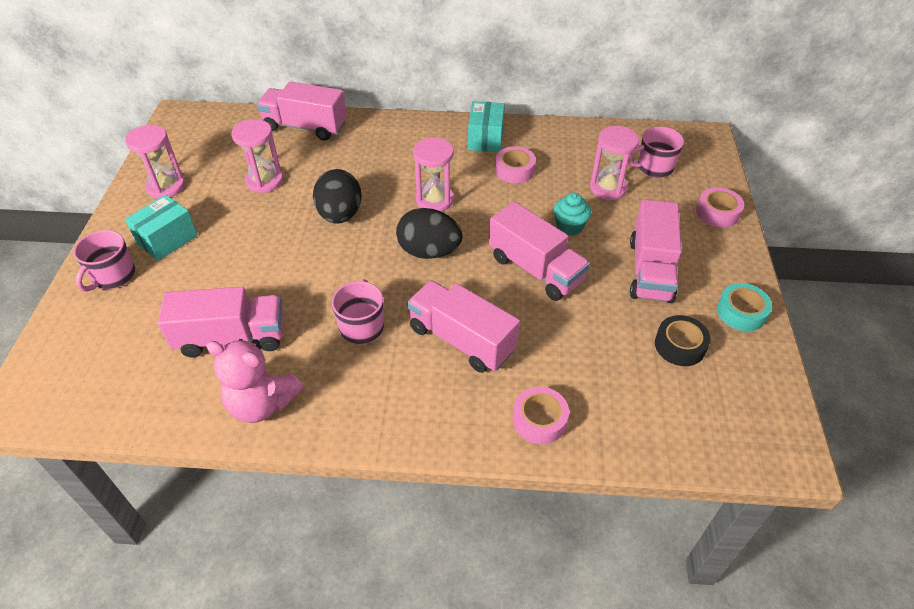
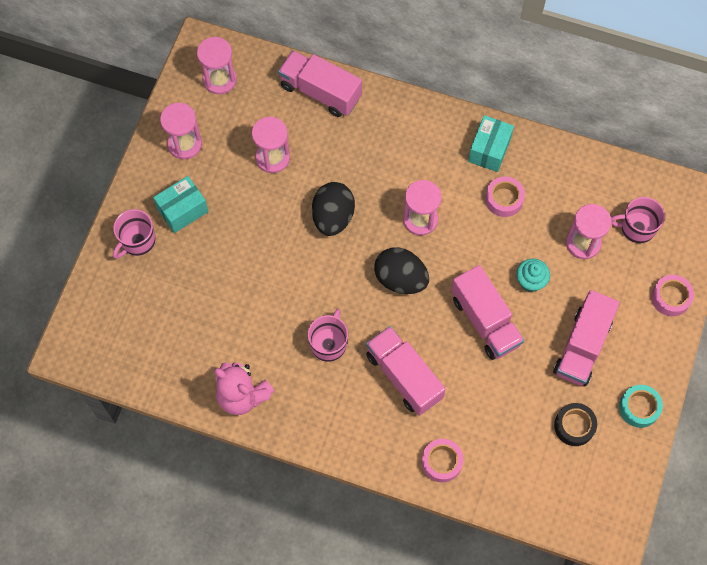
camera: 15 degrees right, 20 degrees up
pink truck [158,287,284,357] -> none
none -> pink hourglass [197,37,237,95]

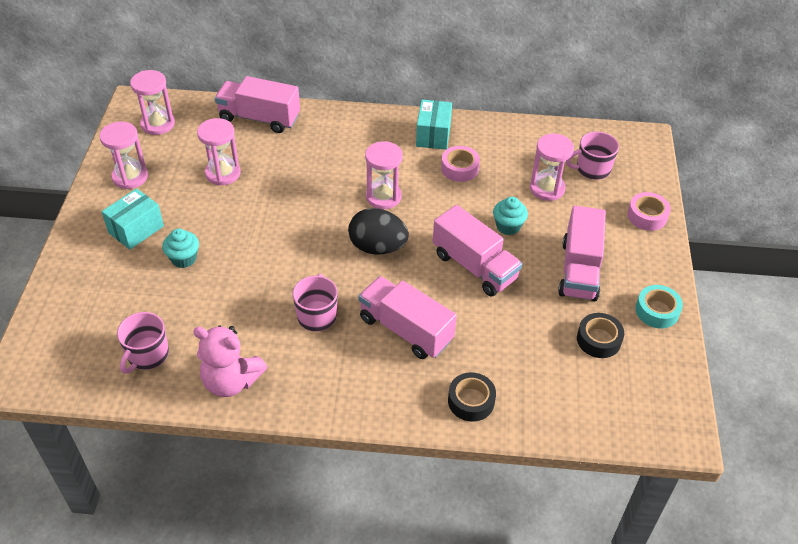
camera: 15 degrees left, 20 degrees down
pink mug [113,209,156,259] -> pink mug moved to [117,312,169,374]
black egg [312,182,355,236] -> none
pink tape [422,439,464,482] -> black tape [448,372,496,422]
none -> turquoise cupcake [162,229,199,268]

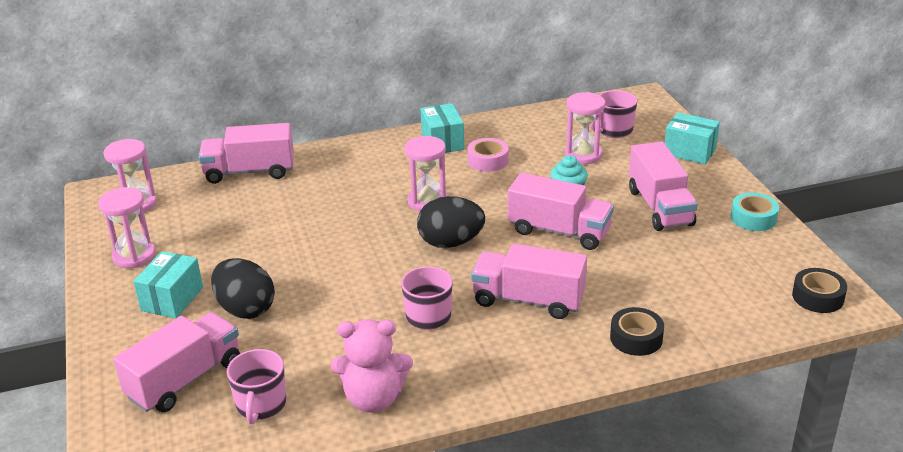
camera: 20 degrees left, 15 degrees down
turquoise cupcake [162,229,199,268] -> black egg [211,258,275,319]
pink hourglass [197,118,241,186] -> none
black tape [577,313,624,358] -> black tape moved to [792,268,847,313]
pink tape [627,192,671,231] -> turquoise box [665,112,720,164]
none -> pink truck [113,312,240,412]

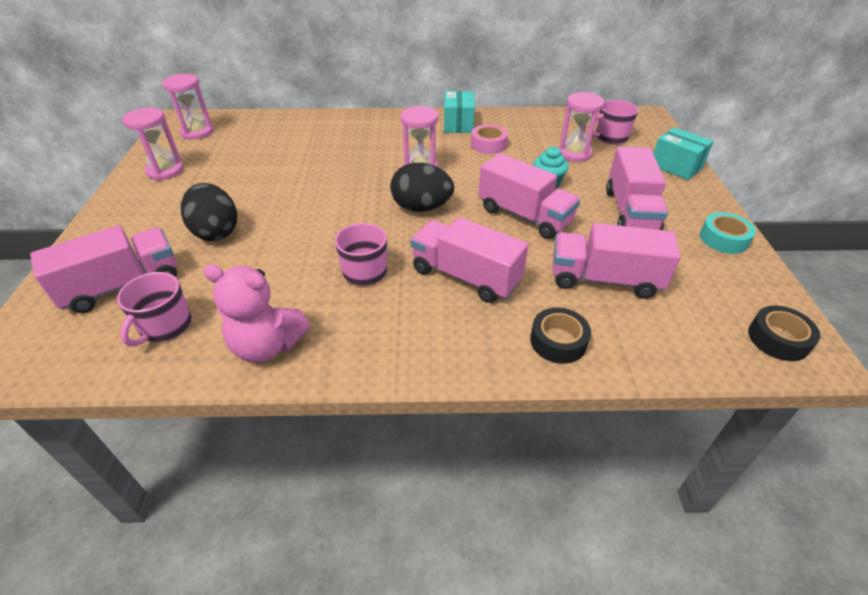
camera: 15 degrees right, 10 degrees up
turquoise box [133,251,203,318] -> none
pink truck [199,123,294,184] -> pink truck moved to [553,223,681,299]

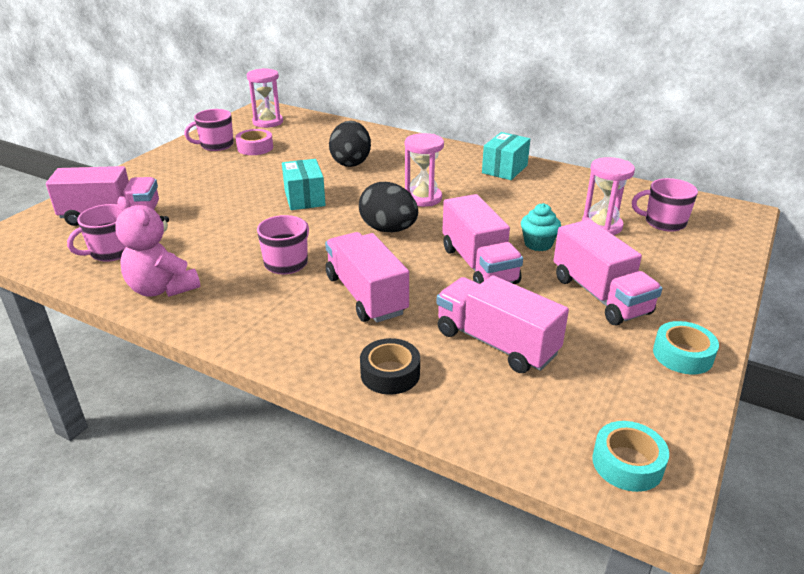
camera: 30 degrees right, 10 degrees down
pink hourglass [122,108,184,180] -> pink mug [184,109,234,151]
black egg [181,183,237,241] -> black egg moved to [329,121,371,167]
pink tape [471,124,508,154] -> pink tape moved to [236,129,273,155]
pink truck [606,146,668,230] -> pink truck turned 60 degrees counterclockwise [553,219,662,325]
turquoise box [653,127,714,180] -> turquoise box moved to [282,159,325,210]
black tape [748,306,820,361] -> turquoise tape [592,421,669,492]

